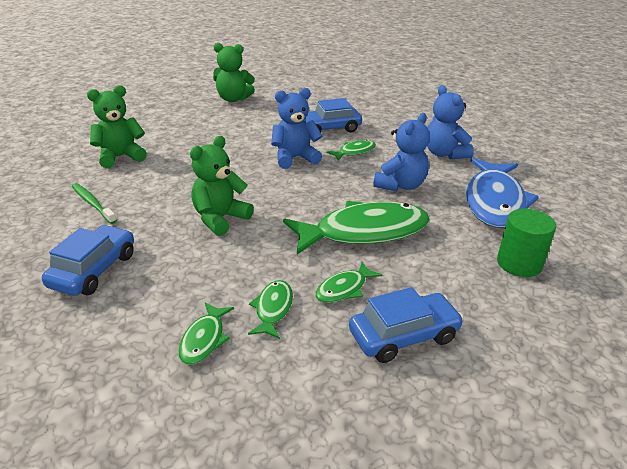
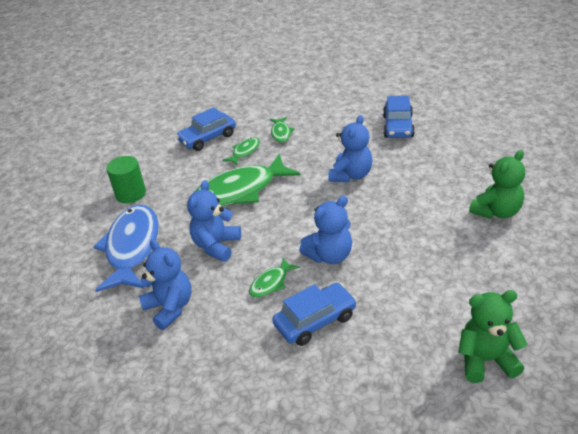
camera: 170 degrees right, 5 degrees up
green toothbrush [72,183,117,224] -> none
green fish [178,302,234,365] -> none
green teddy bear [190,136,254,236] -> blue teddy bear [328,115,373,182]

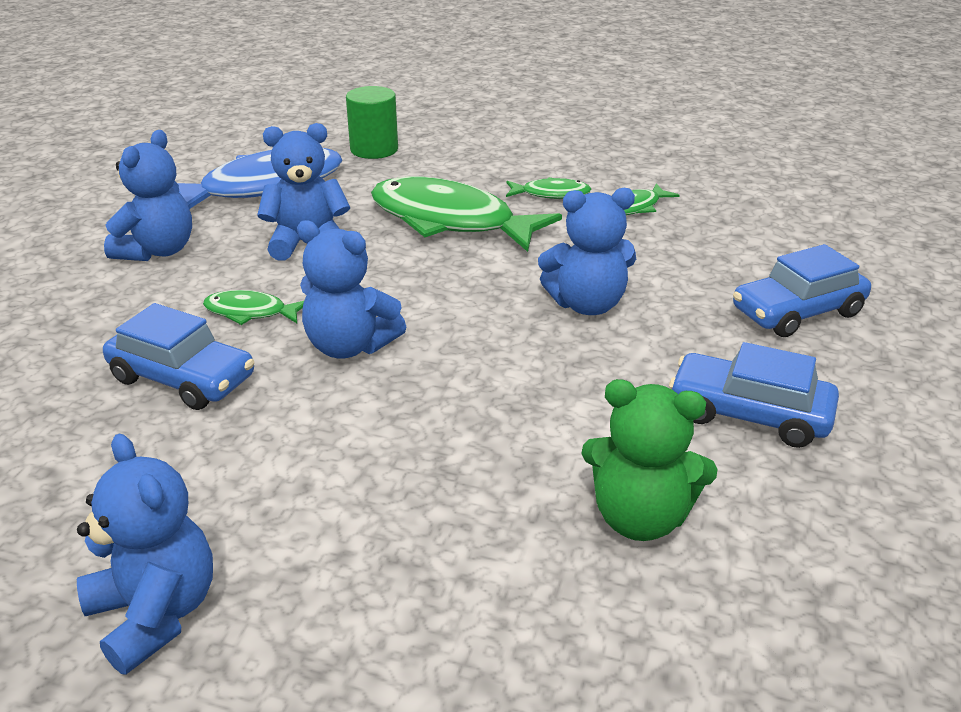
camera: 55 degrees right, 5 degrees down
blue car [176,107,236,151] -> blue car moved to [669,342,839,448]
green teddy bear [458,290,527,383] -> blue teddy bear [77,434,213,675]

